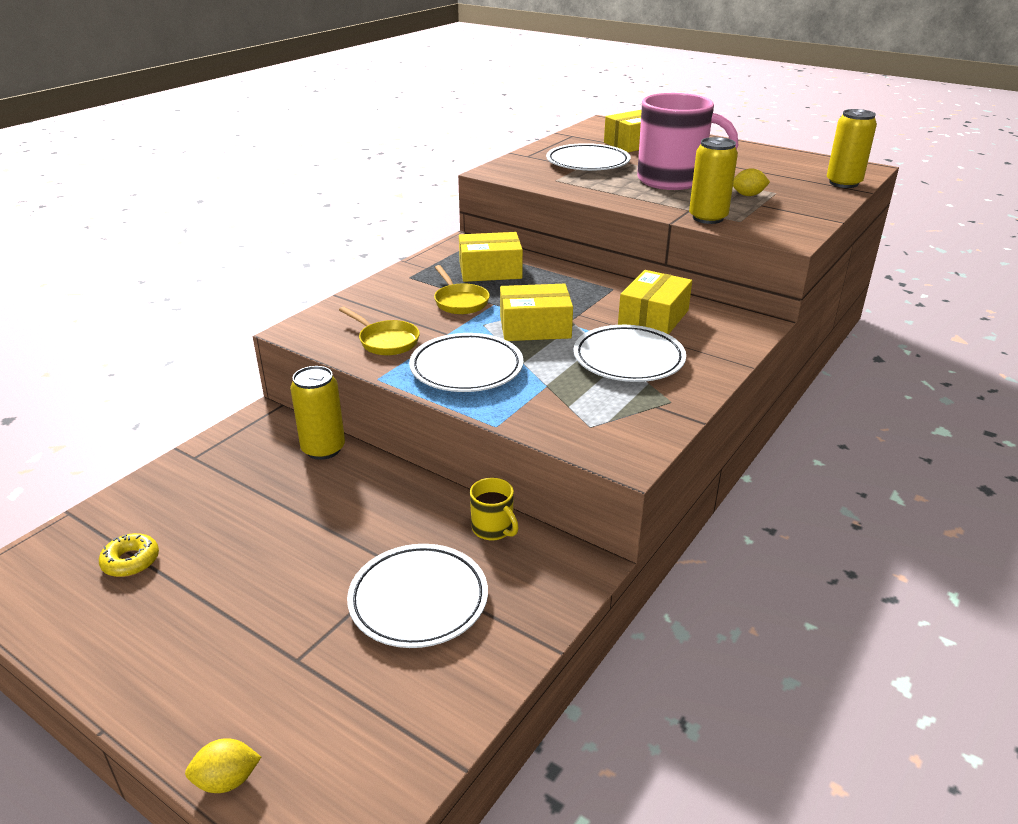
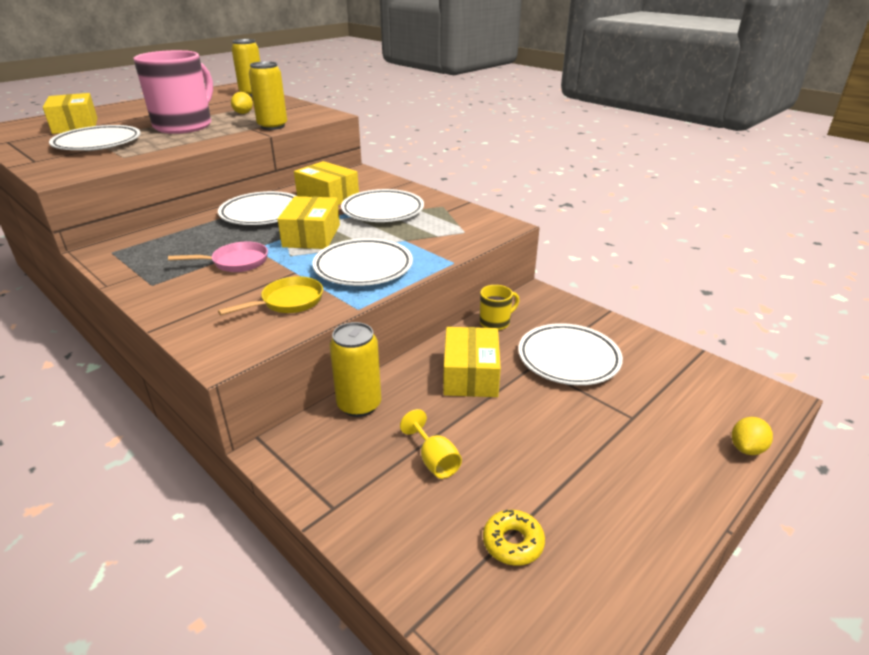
camera: 80 degrees left, 0 degrees up
yellow lemon [185,738,261,793] -> yellow lemon turned 45 degrees clockwise [732,417,773,455]
yellow pan [434,265,490,314] -> pink pan [168,242,268,272]
yellow box [459,232,523,282] -> yellow box moved to [443,327,501,397]
none -> white plate [218,191,296,225]
none -> yellow goblet [400,409,462,479]

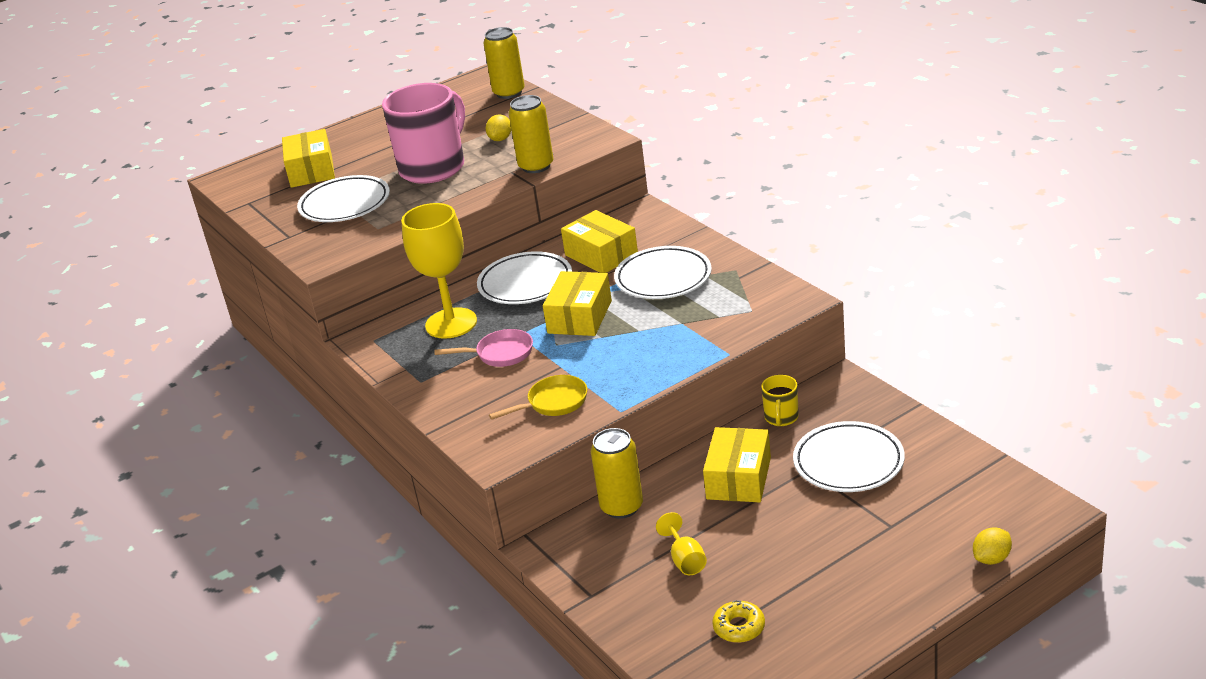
camera: 15 degrees right, 0 degrees up
white plate [313,238,413,286] -> none
yellow mug [480,285,519,330] -> yellow mug turned 120 degrees clockwise [761,375,799,426]
none -> yellow goblet [401,203,477,339]

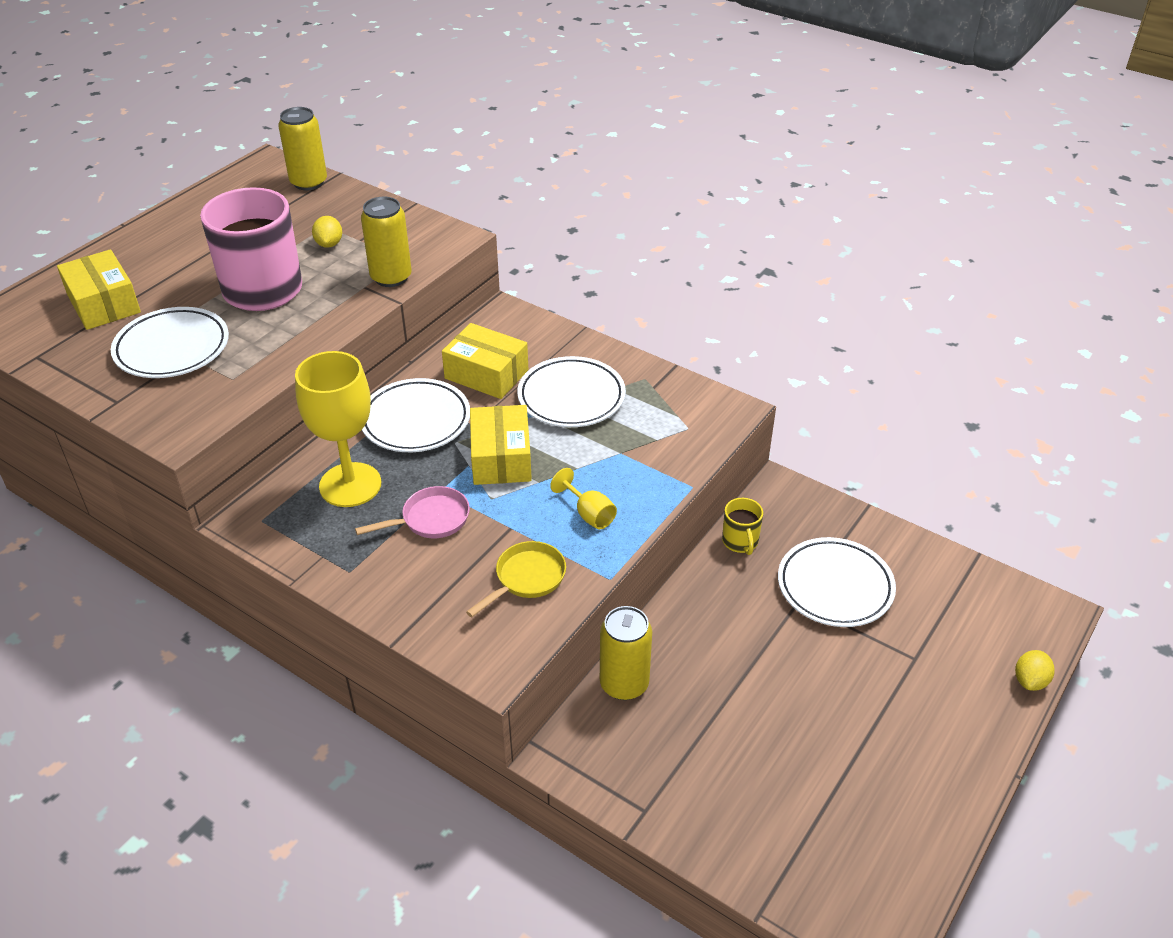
camera: 25 degrees left, 10 degrees up
yellow goblet [656,512,707,575] -> yellow goblet moved to [550,468,617,529]
yellow box [703,427,771,502] -> none
yellow donut [712,600,765,643] -> none

